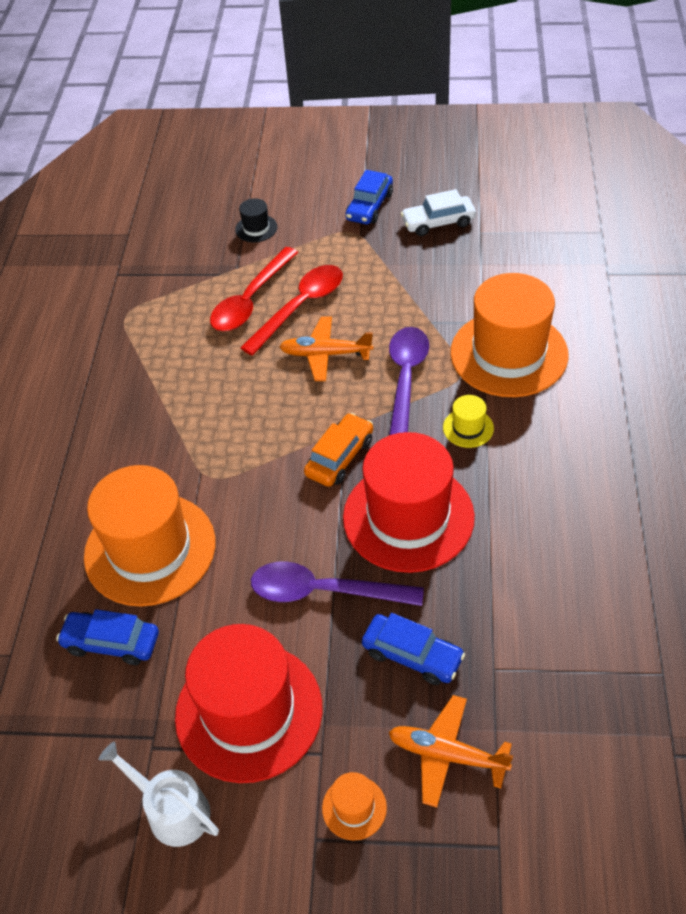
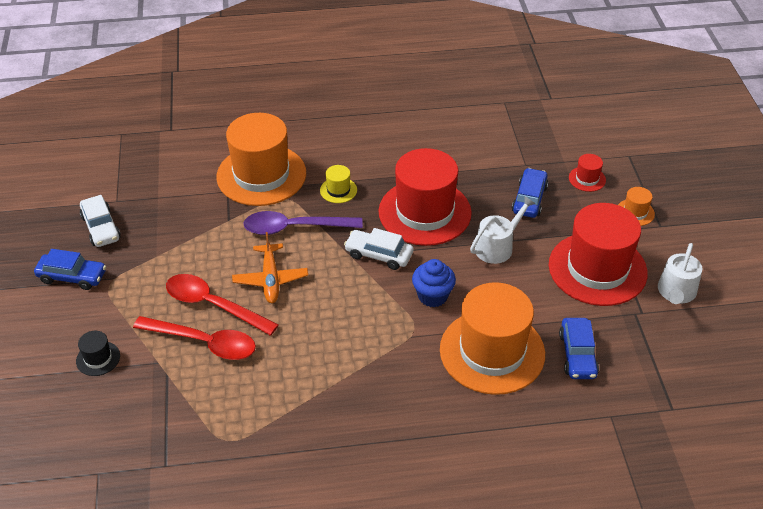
camera: 105 degrees left, 5 degrees down
purple spoon [251,561,424,606] -> white watering can [470,196,536,264]
orange car [304,413,373,487] -> white car [344,228,413,270]
orange plane [388,695,513,807] -> red hat [569,154,606,192]
none -> blue cupcake [412,259,456,307]

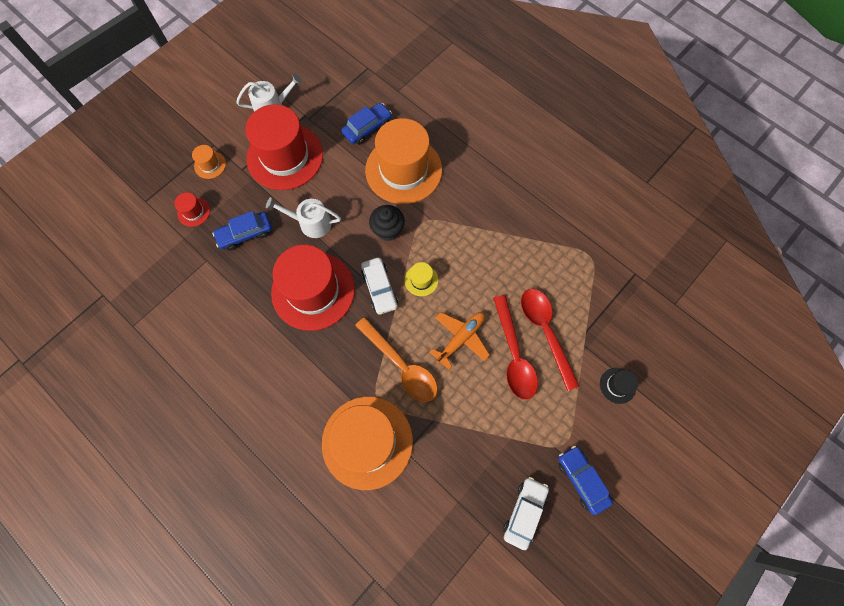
camera: 130 degrees left, 25 degrees up
purple spoon [243,211,363,235] -> orange spoon [355,317,438,402]
yellow hat [320,165,357,203] -> yellow hat moved to [405,262,438,296]
blue cupcake [412,259,456,307] -> black cupcake [369,205,405,241]

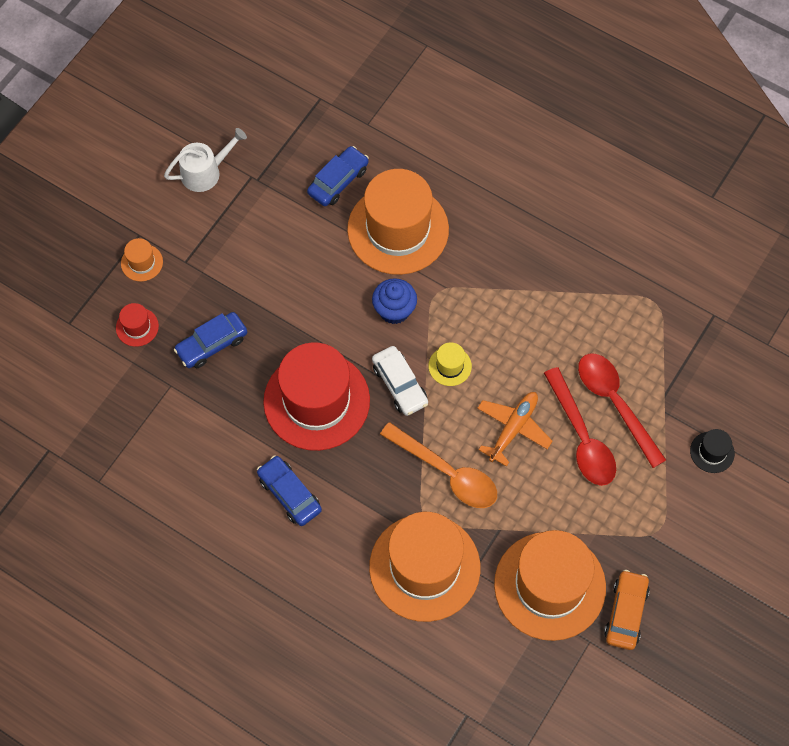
camera: 10 degrees left, 5 degrees down
red hat [245,104,323,190] -> none
white watering can [266,197,341,238] -> none
black cupcake [369,205,405,241] -> blue cupcake [372,278,417,324]
white car [503,477,549,550] -> orange car [604,570,650,650]
blue car [558,445,613,515] -> blue car moved to [257,455,322,526]
none -> orange hat [494,530,606,641]

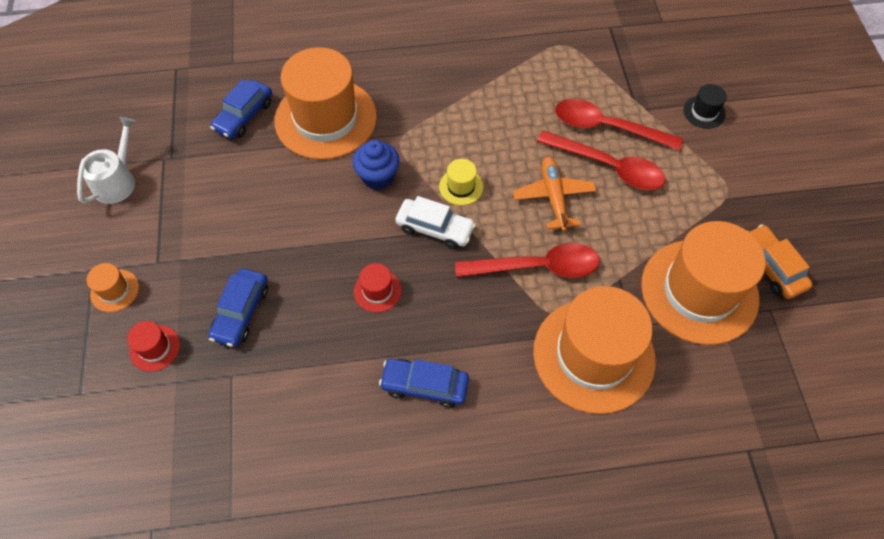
camera: 40 degrees left, 5 degrees down
red hat [263,342,370,451] -> red hat [354,263,401,312], size x0.41
blue car [307,146,369,206] -> blue car turned 150 degrees counterclockwise [210,79,272,139]
orange spoon [380,422,497,508] -> red spoon [455,243,600,278]

